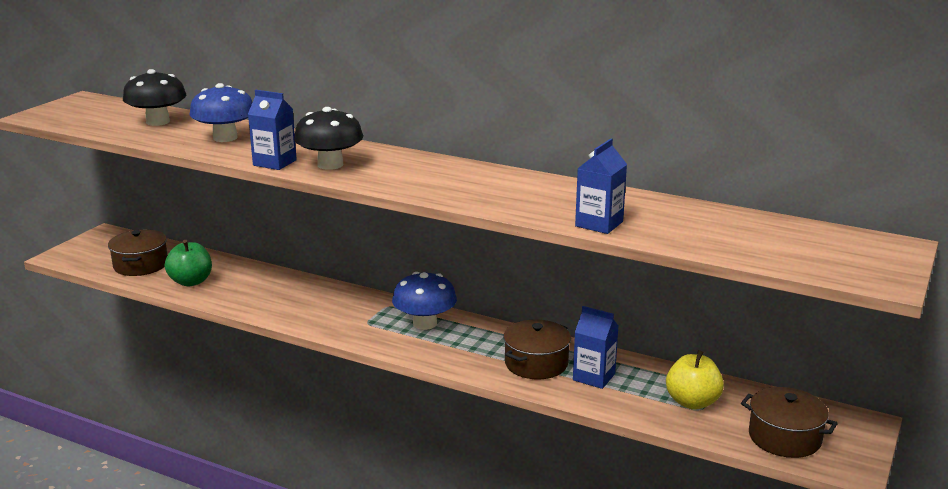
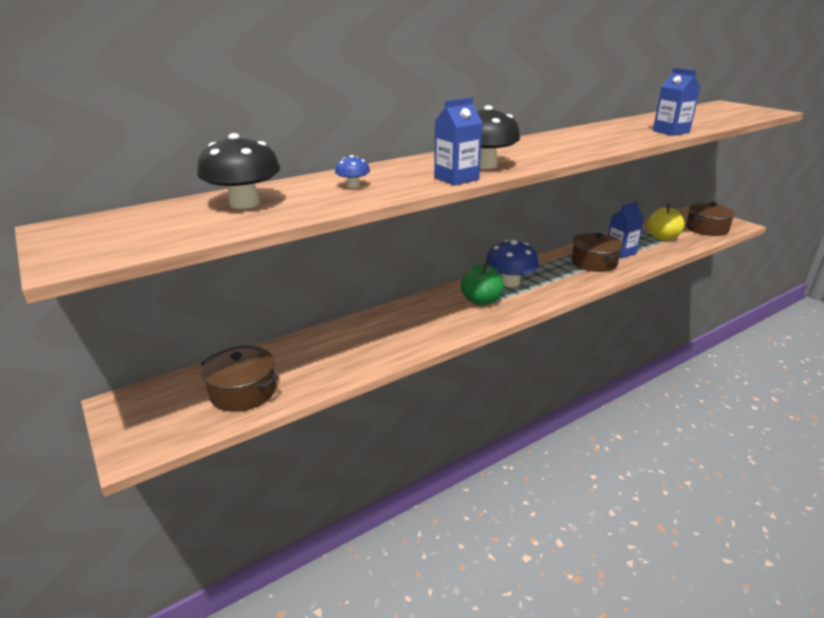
camera: 60 degrees left, 5 degrees up
green apple [165,240,212,286] -> green apple moved to [461,261,504,306]
blue mushroom [190,83,252,142] -> blue mushroom [335,155,370,188], size x0.48

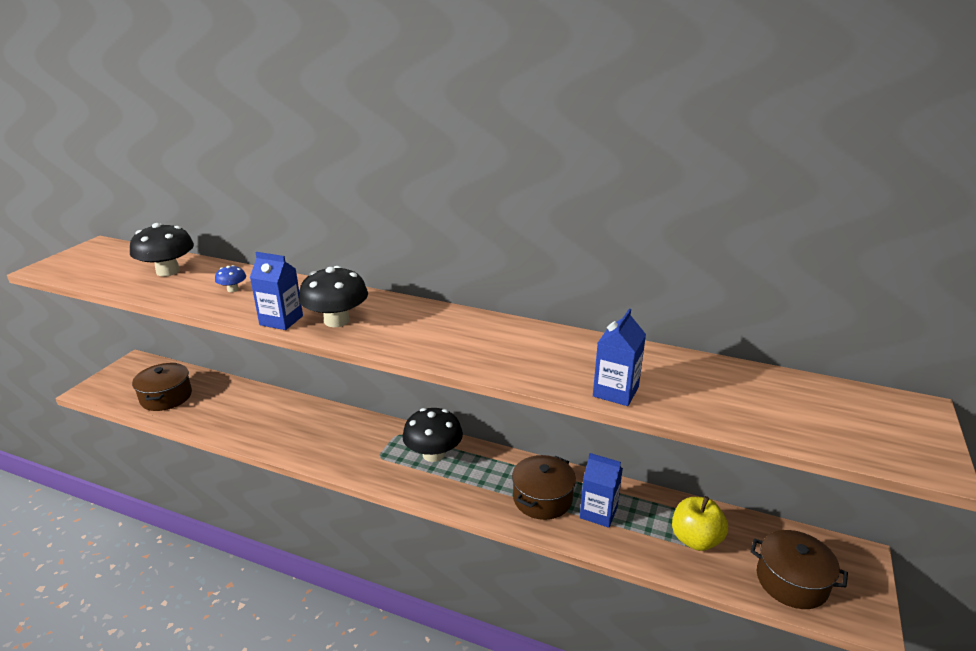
camera: 55 degrees right, 0 degrees up
green apple [461,261,504,306] -> none
blue mushroom [486,240,539,287] -> black mushroom [402,408,463,462]

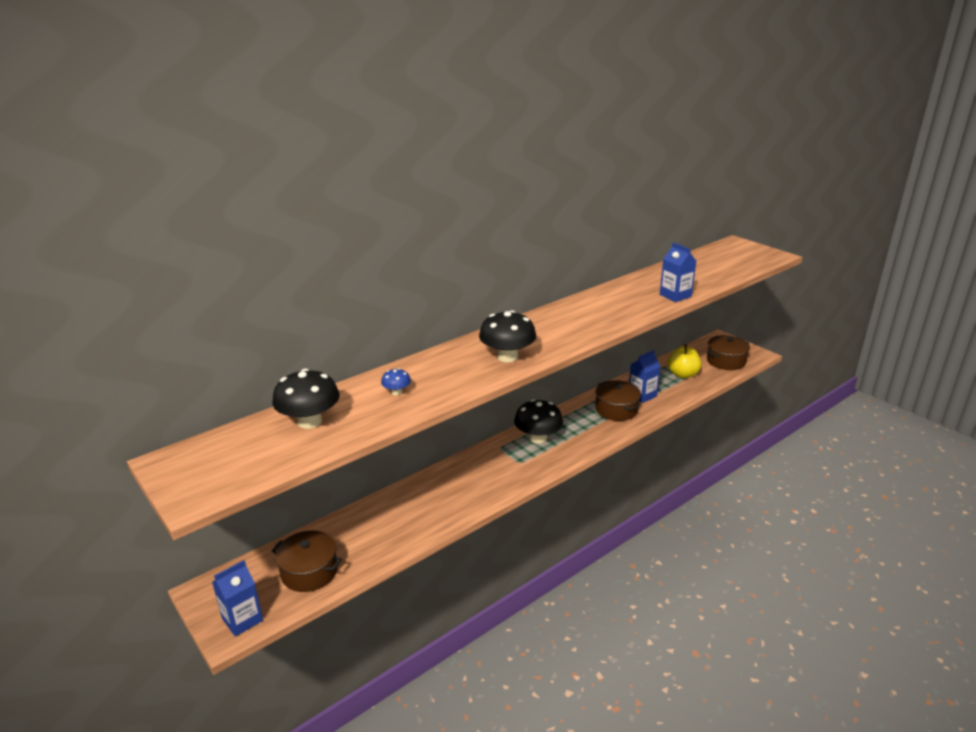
camera: 60 degrees left, 0 degrees up
blue carton [250,252,303,330] -> blue carton moved to [212,560,263,637]

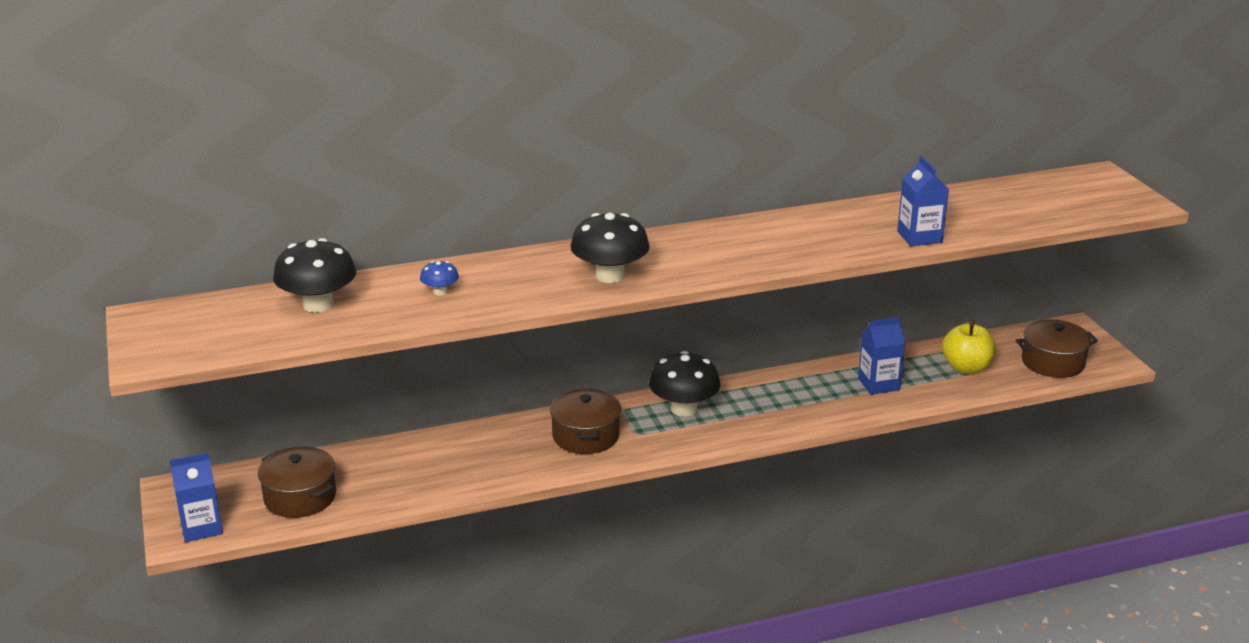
camera: 20 degrees right, 0 degrees up
brown pot [595,380,641,421] -> brown pot moved to [550,389,621,454]

